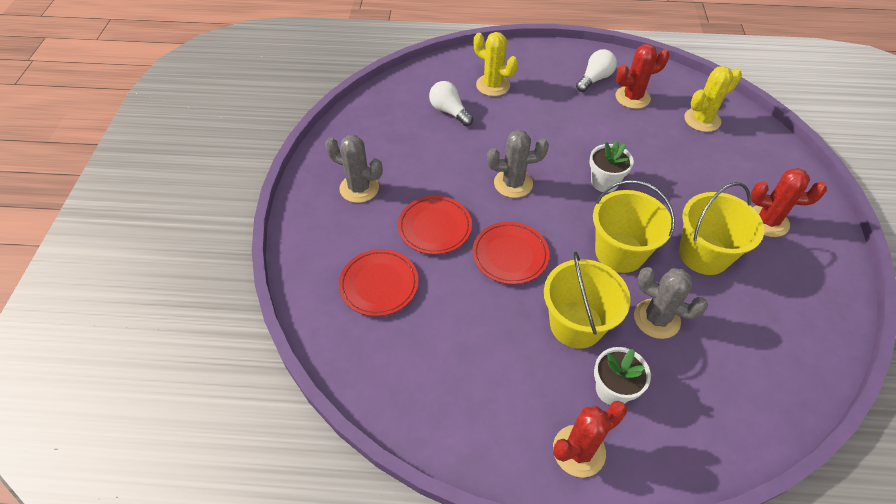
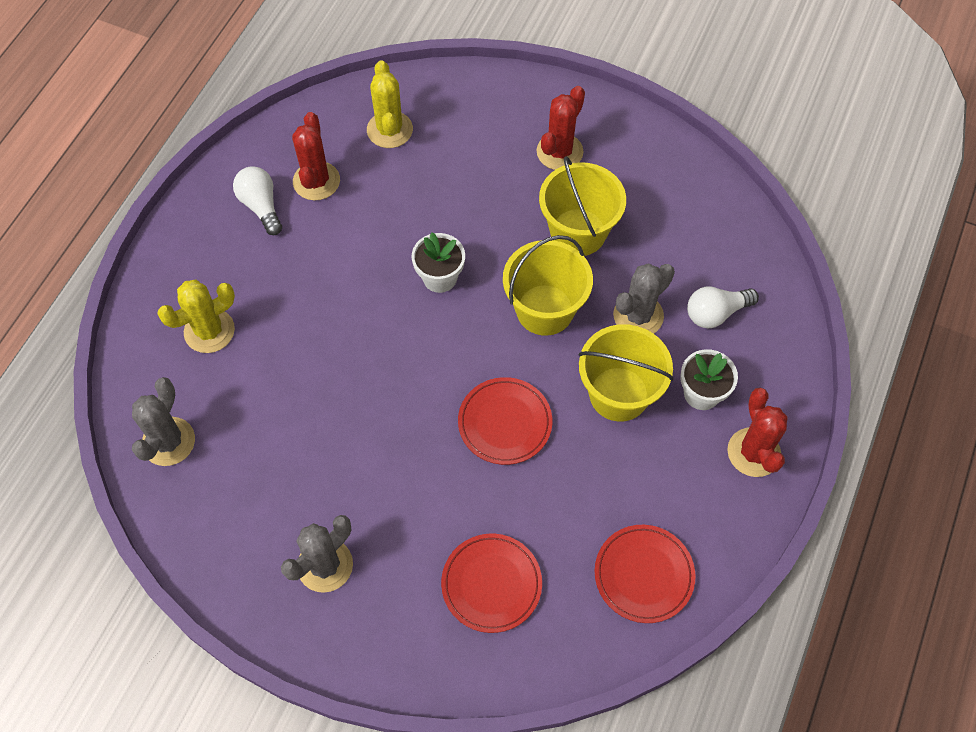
camera: 70 degrees left, 10 degrees up
red plate [398,196,472,254] -> red plate moved to [595,525,696,623]
white light bulb [429,81,473,126] -> white light bulb moved to [687,286,759,328]
grey cactus [487,130,549,198] -> grey cactus moved to [132,377,195,466]

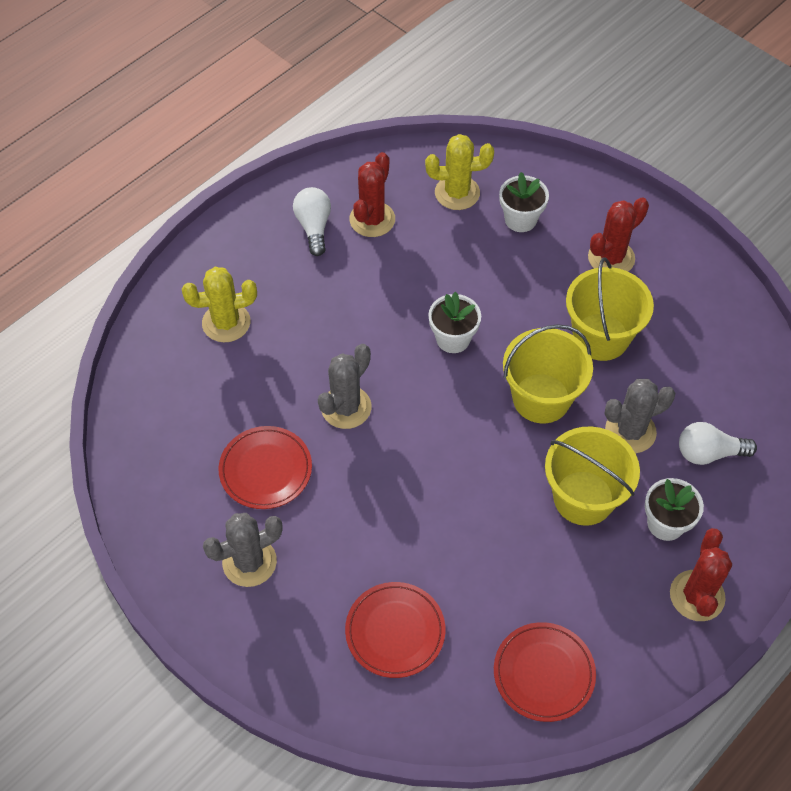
camera: 20 degrees right, 5 degrees down
grey cactus [132,377,195,466] -> grey cactus moved to [318,344,372,429]
yellow cactus [367,60,413,148] -> yellow cactus turned 75 degrees clockwise [425,134,494,210]
red plate [458,377,552,465] -> red plate moved to [218,426,312,509]
none -> white flower pot [499,172,549,232]

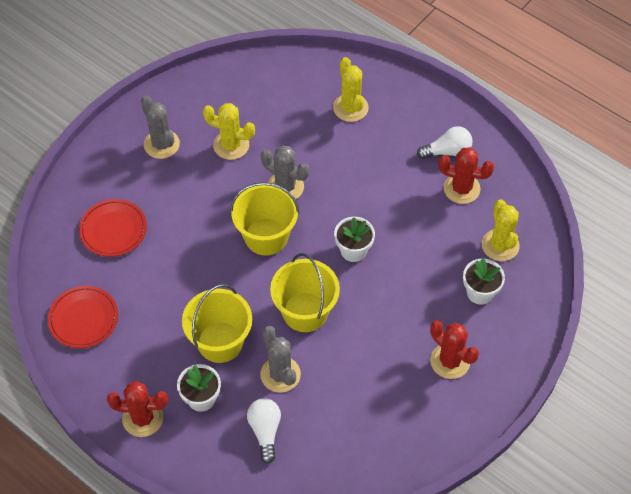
camera: 85 degrees right, 0 degrees up
red plate [218,426,312,509] -> yellow cactus [203,103,255,160]
yellow bucket [566,257,654,361] -> yellow bucket moved to [230,182,299,256]

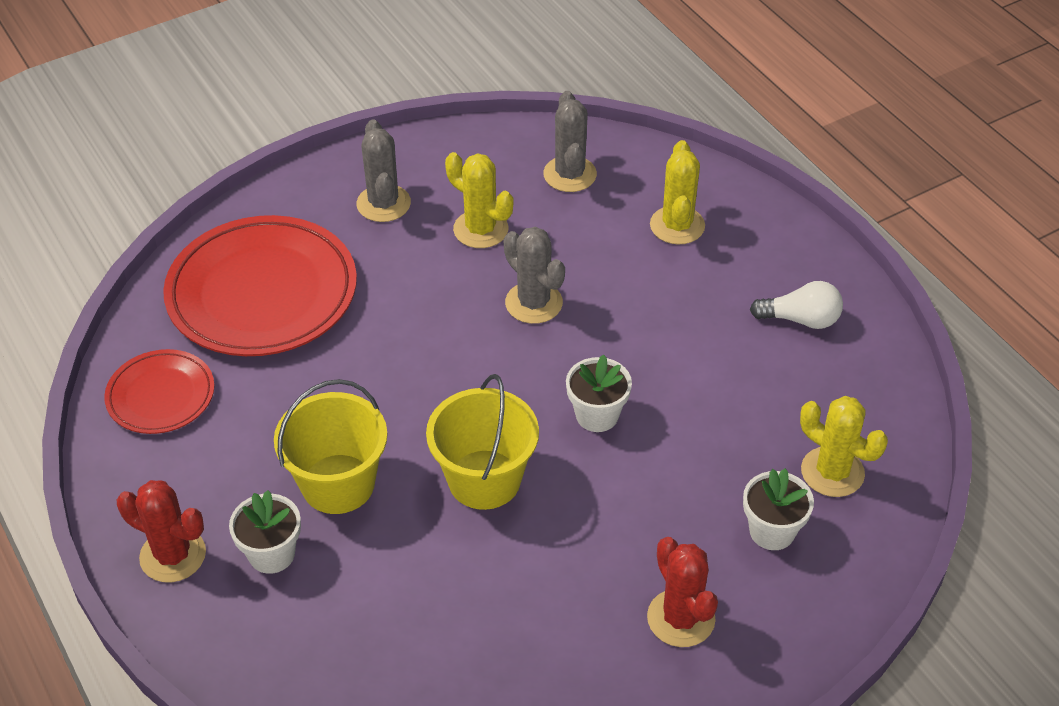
camera: 20 degrees right, 10 degrees down
red plate [79,199,147,257] -> red plate [163,215,357,356], size x1.86
yellow bucket [230,182,299,256] -> none
white light bulb [247,398,281,464] -> none
grey cactus [260,326,301,393] -> grey cactus moved to [543,91,597,192]
red cactus [438,147,494,204] -> none
yellow cactus [481,199,520,261] -> yellow cactus turned 60 degrees counterclockwise [800,396,888,497]

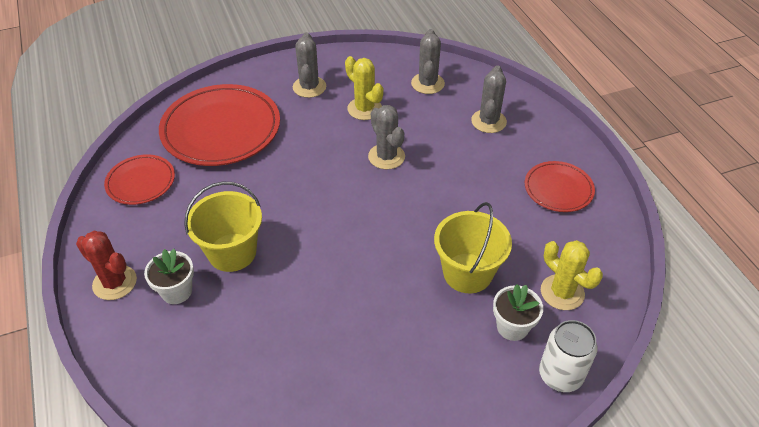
camera: 10 degrees right, 0 degrees up
yellow bucket [426,374,539,510] -> yellow bucket moved to [434,202,512,293]
white flower pot [566,355,632,432] -> none
red cactus [647,537,718,647] -> none
yellow cactus [650,140,705,245] -> grey cactus [471,65,507,133]
white light bulb [750,281,843,329] -> red plate [525,161,595,212]
none -> white can [539,320,597,392]

